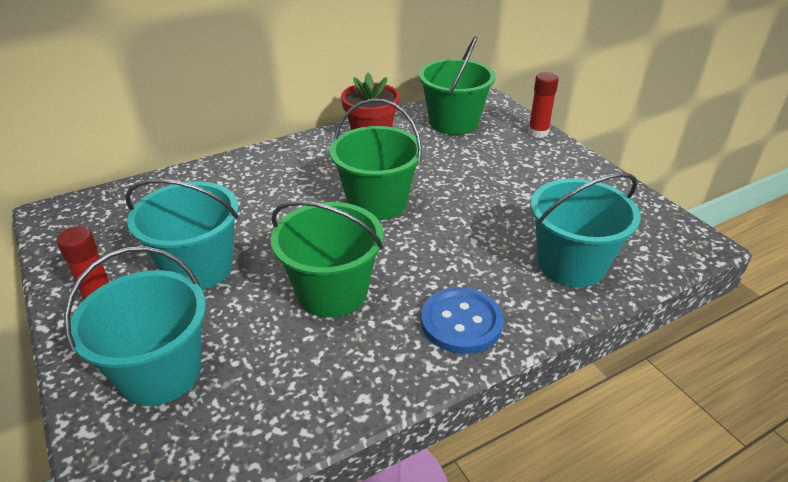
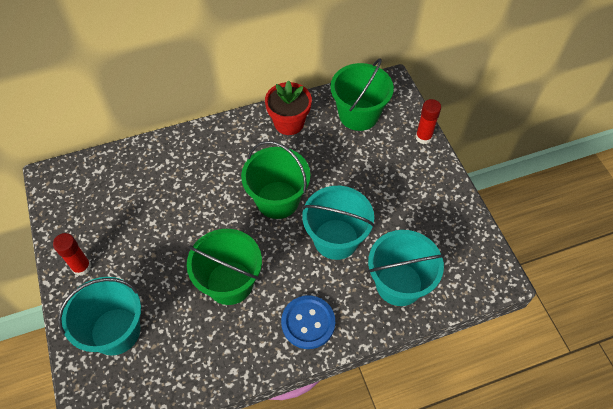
camera: 10 degrees right, 20 degrees up
turquoise bucket [126,179,239,290] -> turquoise bucket moved to [302,186,375,260]

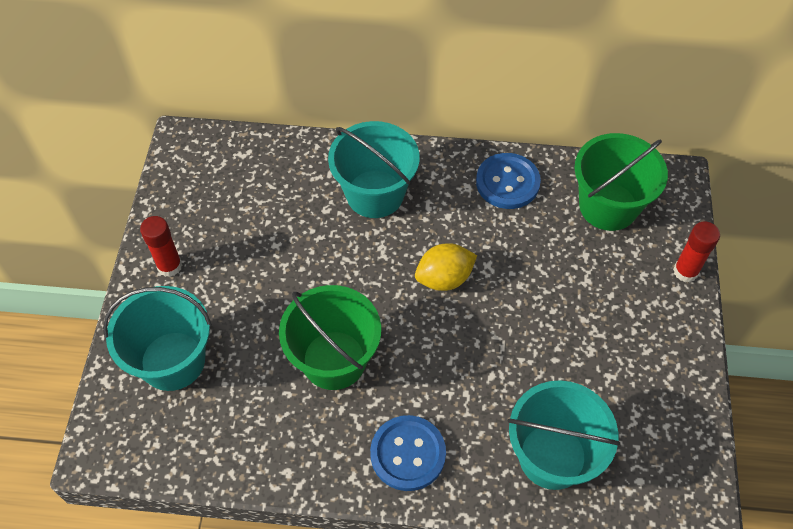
camera: 25 degrees right, 0 degrees up
green bucket [241,141,310,219] -> yellow lemon [415,243,477,291]
red flower pot [265,80,312,135] -> blue button [476,153,541,209]
turquoise bucket [302,186,375,260] -> turquoise bucket moved to [328,121,420,218]

